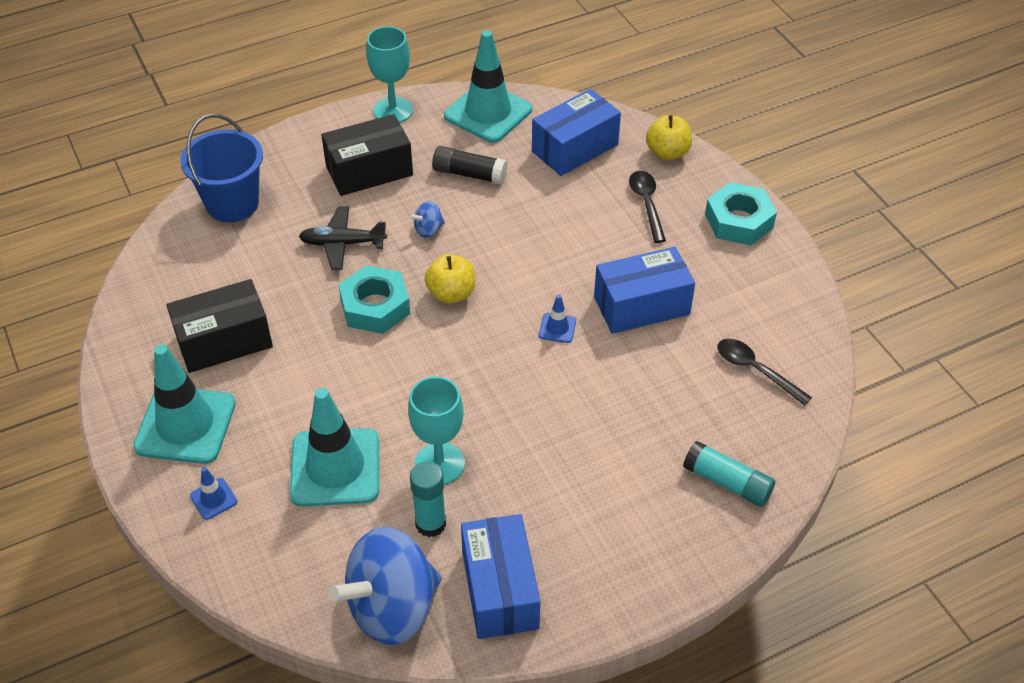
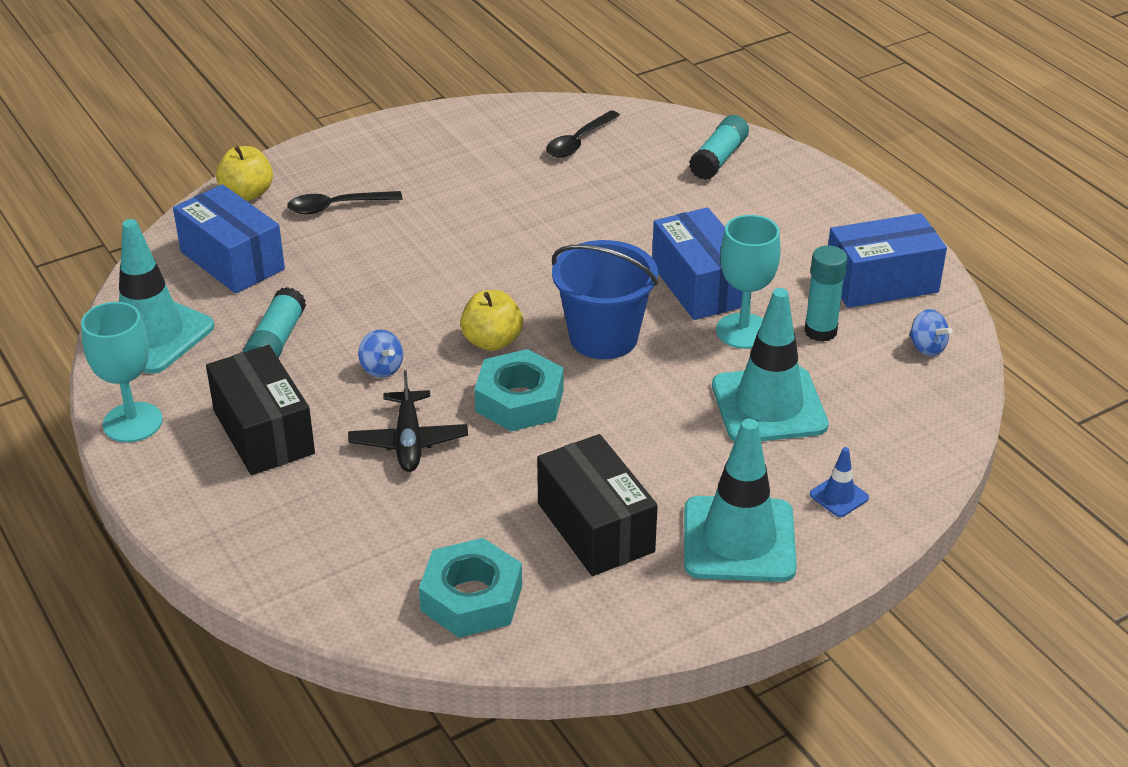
camera: 95 degrees left, 10 degrees down
blue bucket [180,114,263,222] -> blue bucket moved to [552,240,658,359]
blue spinning top [328,527,442,645] -> blue spinning top [909,309,953,356], size x0.40
black glue stick [432,146,508,184] -> turquoise glue stick [243,287,306,358]
blue traffic cone [539,295,576,343] -> none
blue box [594,247,695,334] -> blue box moved to [652,207,743,320]
turquoise nut [705,182,777,245] -> turquoise nut moved to [419,538,522,638]

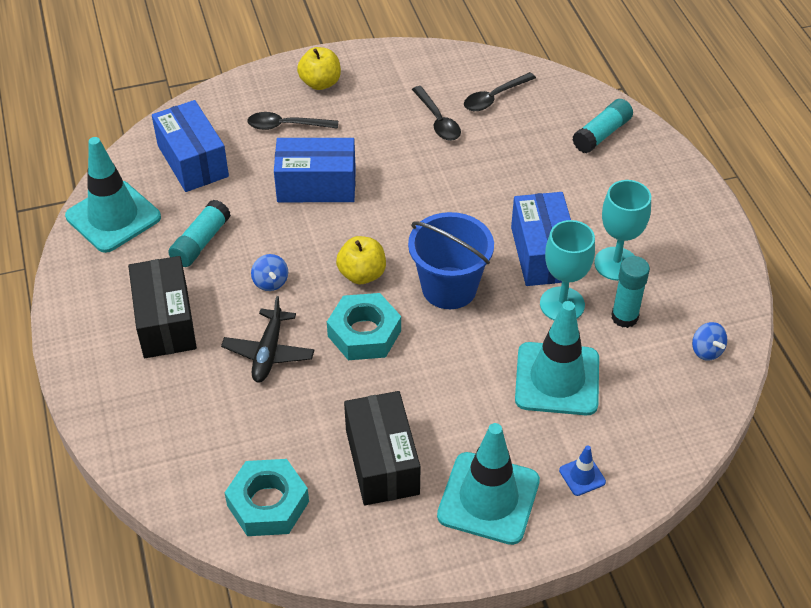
camera: 15 degrees right, 10 degrees up
turquoise goblet [81,302,163,442] -> turquoise goblet moved to [594,180,651,281]
yellow apple [216,146,273,201] -> yellow apple moved to [297,47,341,90]
blue box [828,213,947,308] -> blue box moved to [274,138,356,202]
none -> black spoon [412,86,461,141]

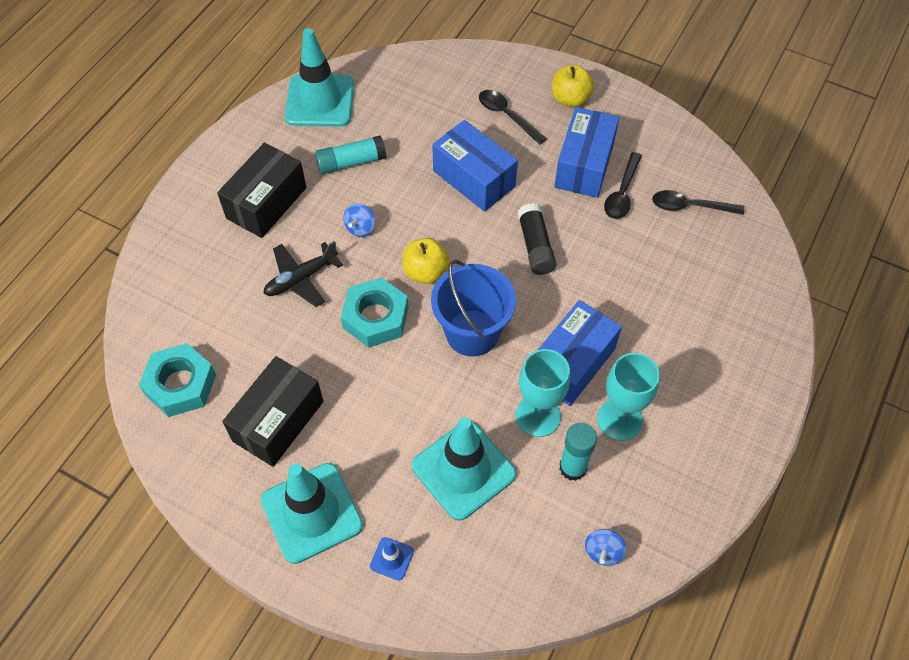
camera: 45 degrees right, 10 degrees up
blue box [152,100,229,192] -> blue box moved to [554,107,619,198]
turquoise glue stick [572,99,633,153] -> none
none -> black glue stick [517,203,557,275]

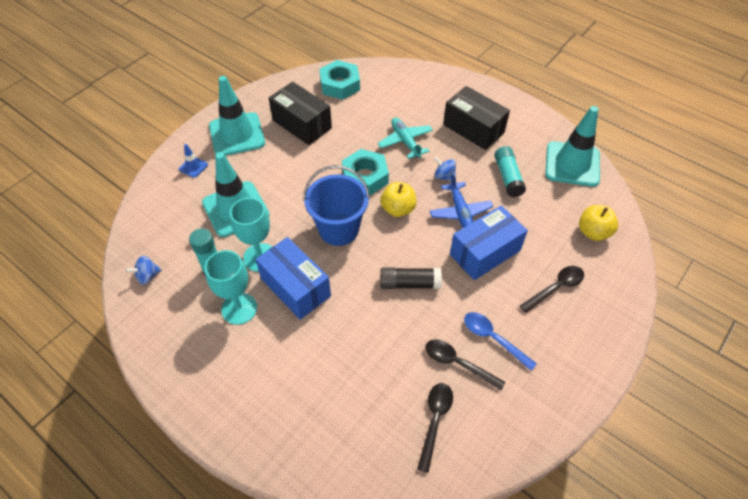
camera: 100 degrees right, 5 degrees down
black plane [264,241,343,307] -> turquoise plane [378,117,433,159]
yellow apple [552,65,594,107] -> yellow apple moved to [579,205,618,241]
blue box [554,107,619,198] -> blue spoon [464,312,537,371]
blue spinning top [585,529,627,566] -> blue spinning top turned 60 degrees counterclockwise [125,255,161,285]
none -> blue plane [430,173,493,228]

